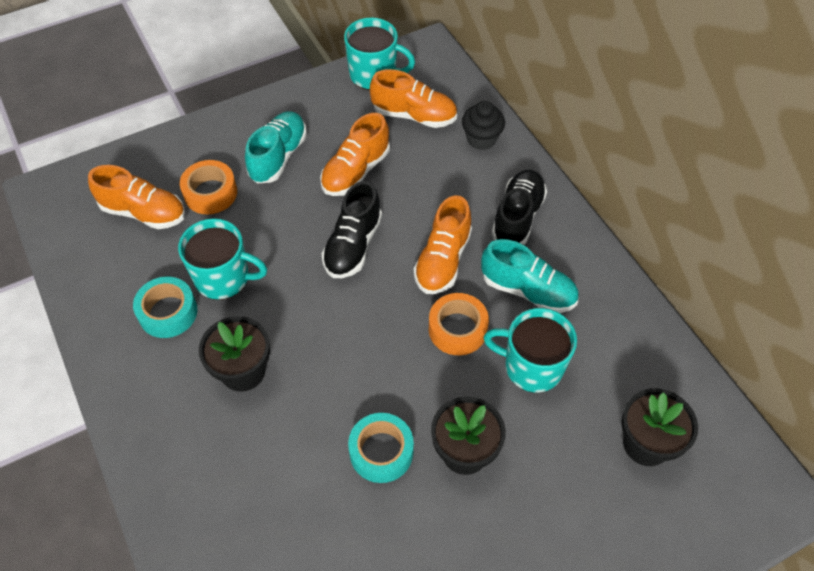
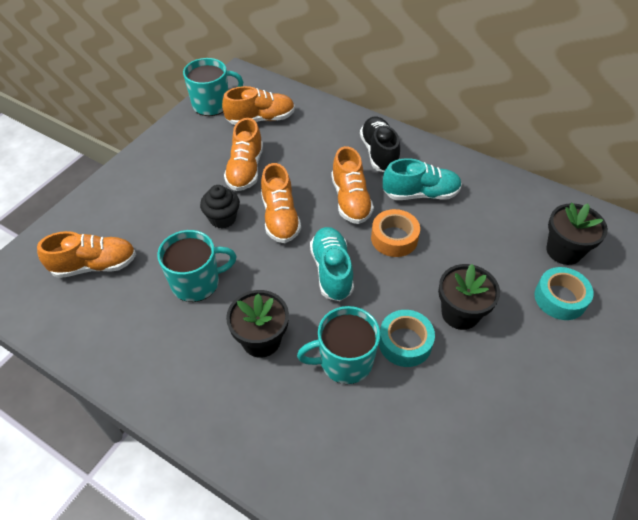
camera: 30 degrees left, 5 degrees down
turquoise tape [133,277,198,338] -> turquoise tape moved to [534,267,594,320]
orange tape [180,160,237,214] -> none
turquoise shoe [245,111,307,183] -> turquoise shoe moved to [310,227,354,301]
black shoe [322,181,382,278] -> orange shoe [261,163,301,243]
black cupcake [462,101,505,150] -> black cupcake moved to [200,185,240,229]
turquoise mug [483,308,577,393] -> turquoise mug moved to [297,306,380,384]

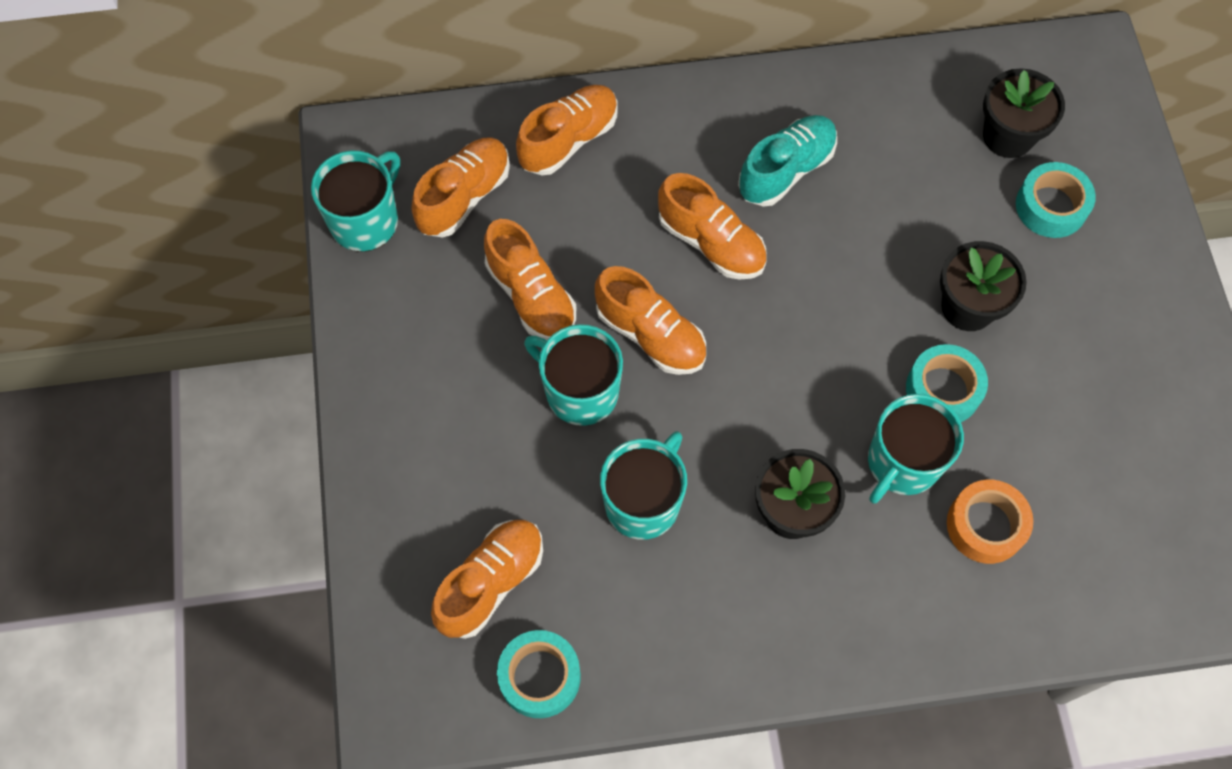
camera: 40 degrees left, 15 degrees up
black cupcake [200,185,240,229] -> turquoise mug [524,324,623,426]
turquoise shoe [310,227,354,301] -> none
black shoe [360,117,400,172] -> none
orange tape [371,209,420,257] -> orange tape moved to [947,480,1033,564]
none -> turquoise tape [497,630,581,718]
none -> orange shoe [516,85,617,175]

